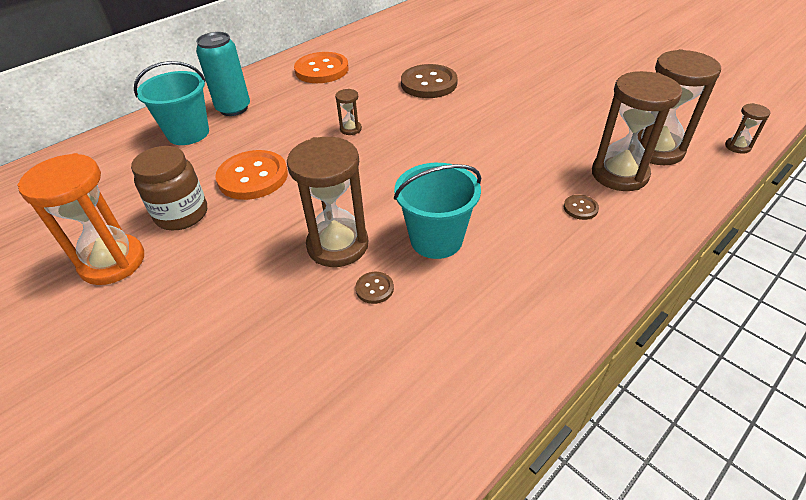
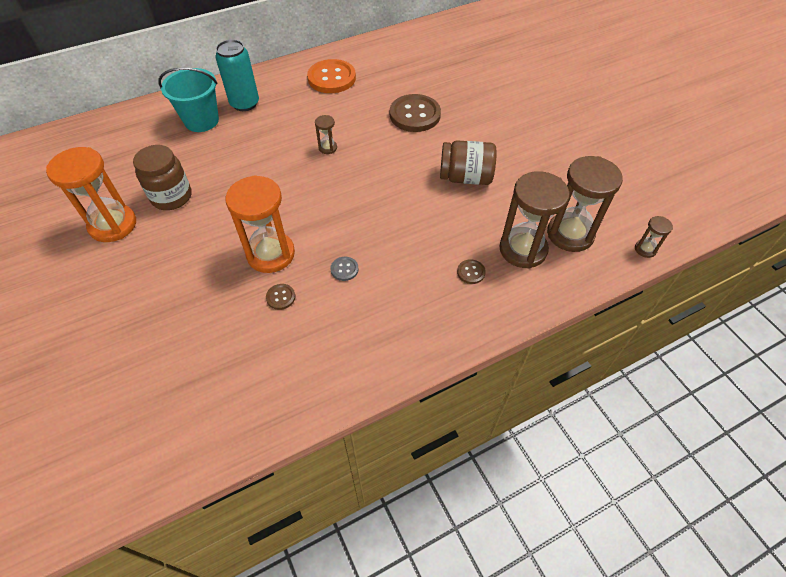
camera: 15 degrees right, 10 degrees up
orange button [215,150,288,200] -> none
brown hourglass [287,137,368,267] -> orange hourglass [225,175,295,273]
turquoise bucket [394,163,481,259] -> grey button [330,257,359,281]
none -> brown jar [440,140,497,185]

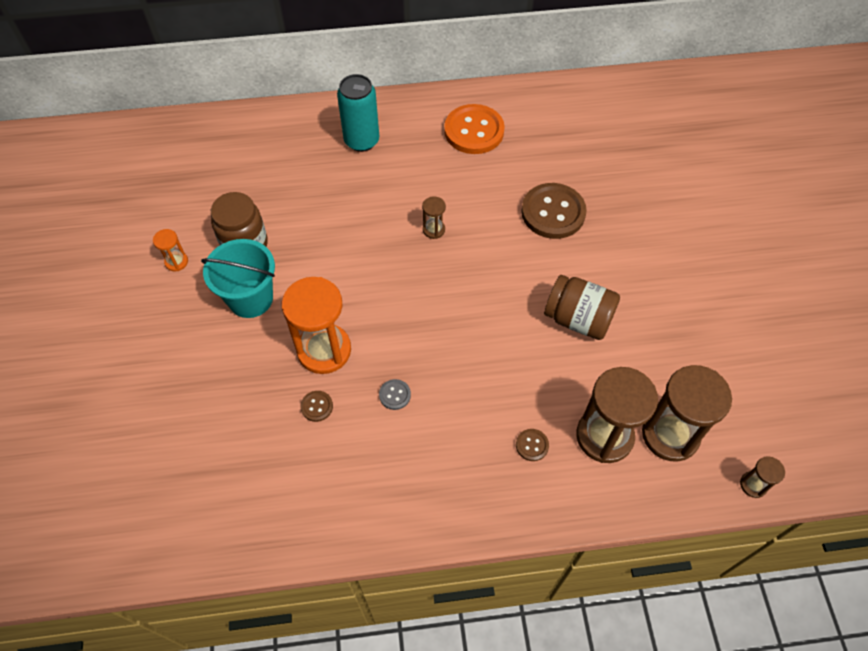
camera: 20 degrees right, 5 degrees up
orange hourglass [46,147,136,242] -> orange hourglass [153,229,188,272], size x0.45
turquoise bucket [159,67,219,132] -> turquoise bucket moved to [201,239,275,318]

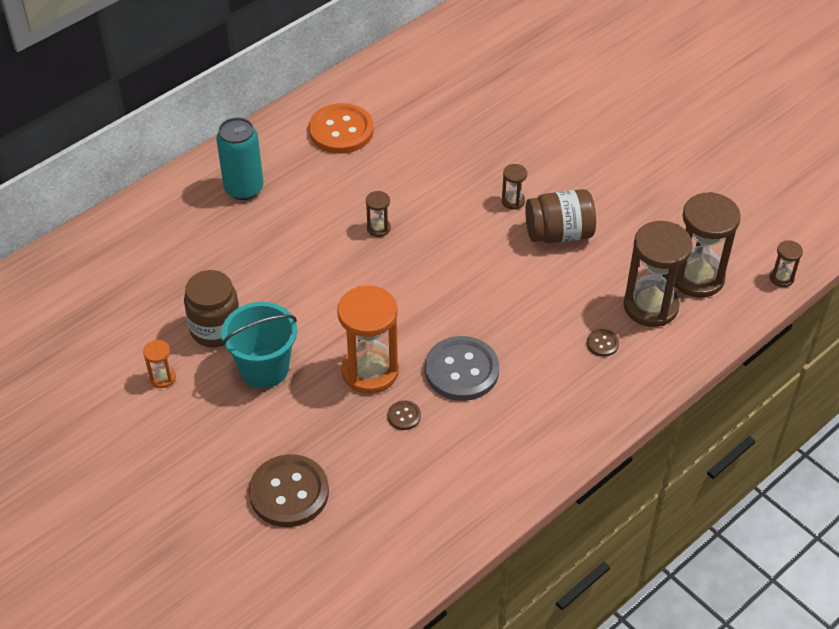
camera: 35 degrees left, 10 degrees down
grey button [379,379,411,410] -> grey button [425,336,499,401], size x2.29
brown button [521,183,587,239] -> brown button moved to [249,454,329,527]
none -> brown hourglass [502,164,527,210]

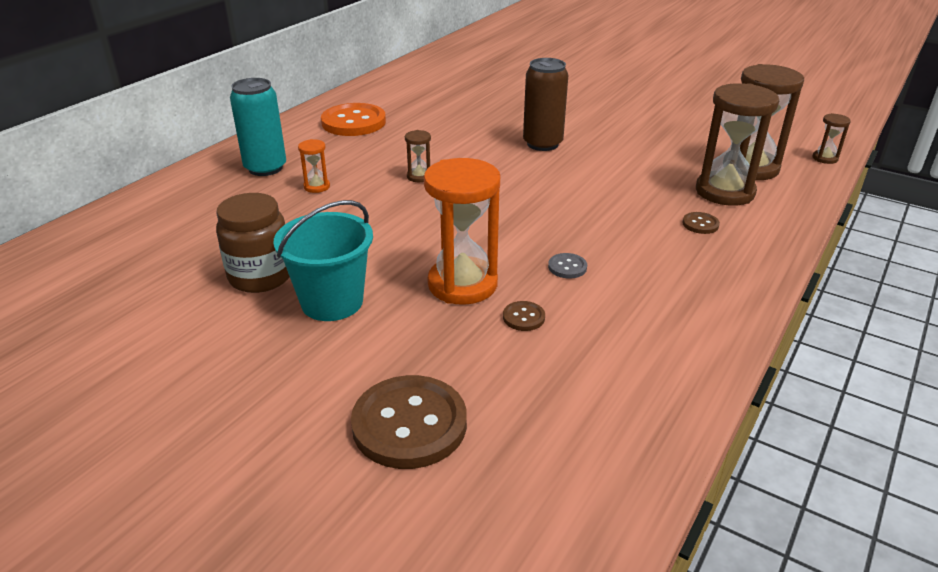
camera: 15 degrees left, 15 degrees down
orange hourglass [143,340,176,388] -> orange hourglass moved to [298,139,330,193]
grey button [425,336,499,401] -> grey button [548,253,587,279], size x0.44
brown hourglass [502,164,527,210] -> brown can [523,58,568,151]
brown jar [525,189,596,243] -> none

